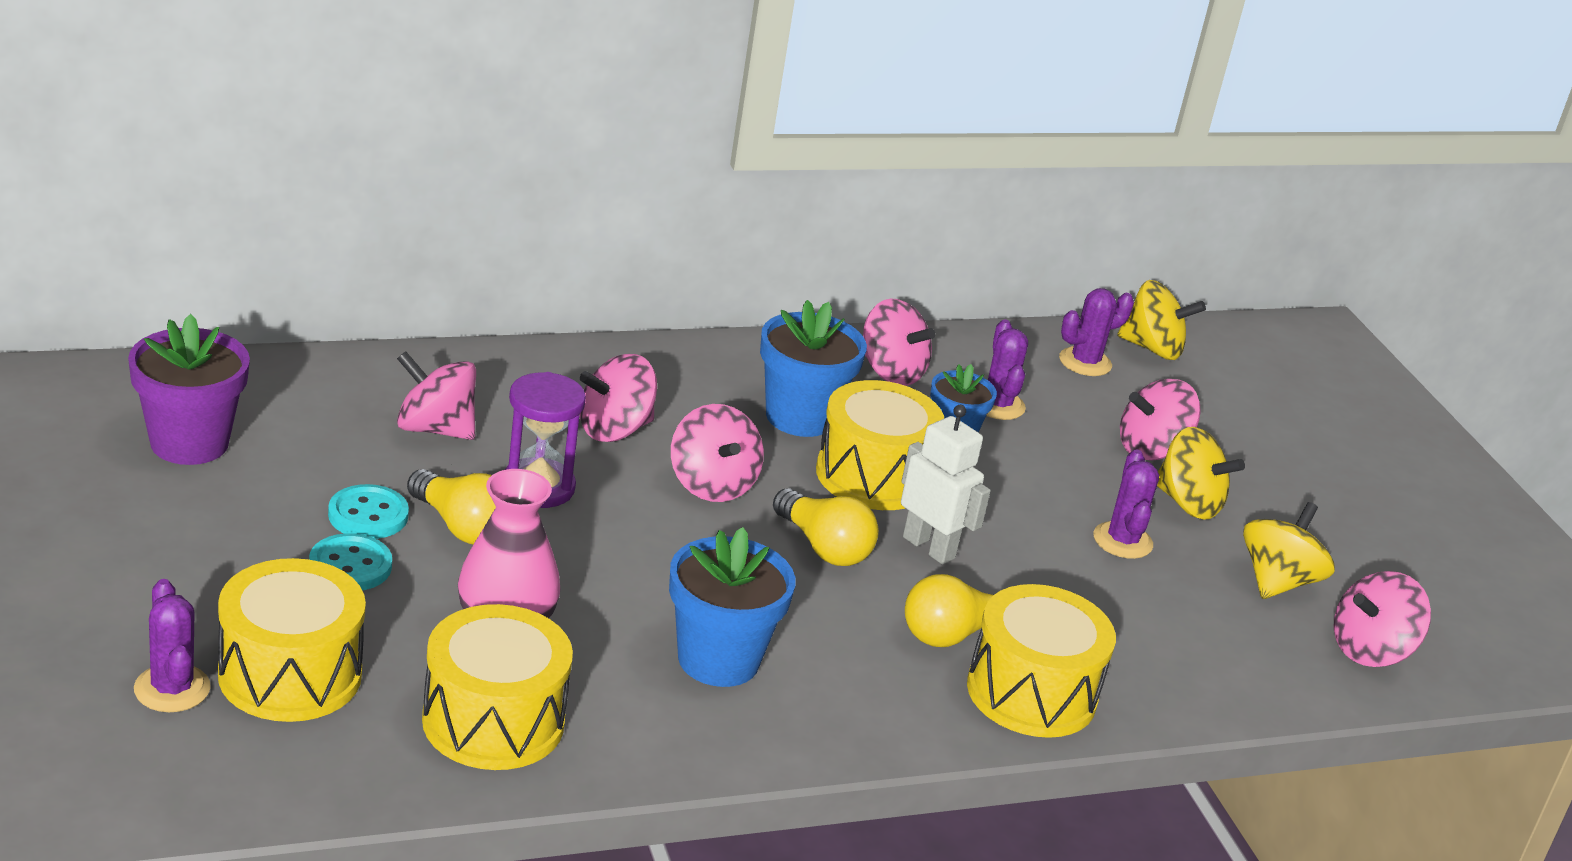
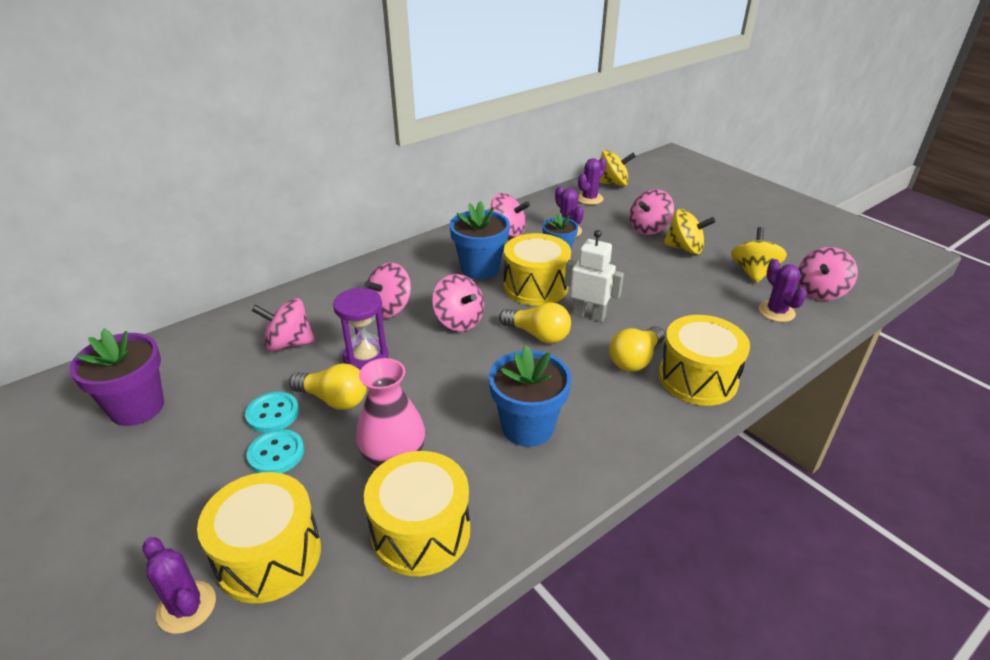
camera: 15 degrees left, 5 degrees up
purple cactus [1093,449,1159,559] -> purple cactus moved to [759,259,807,322]

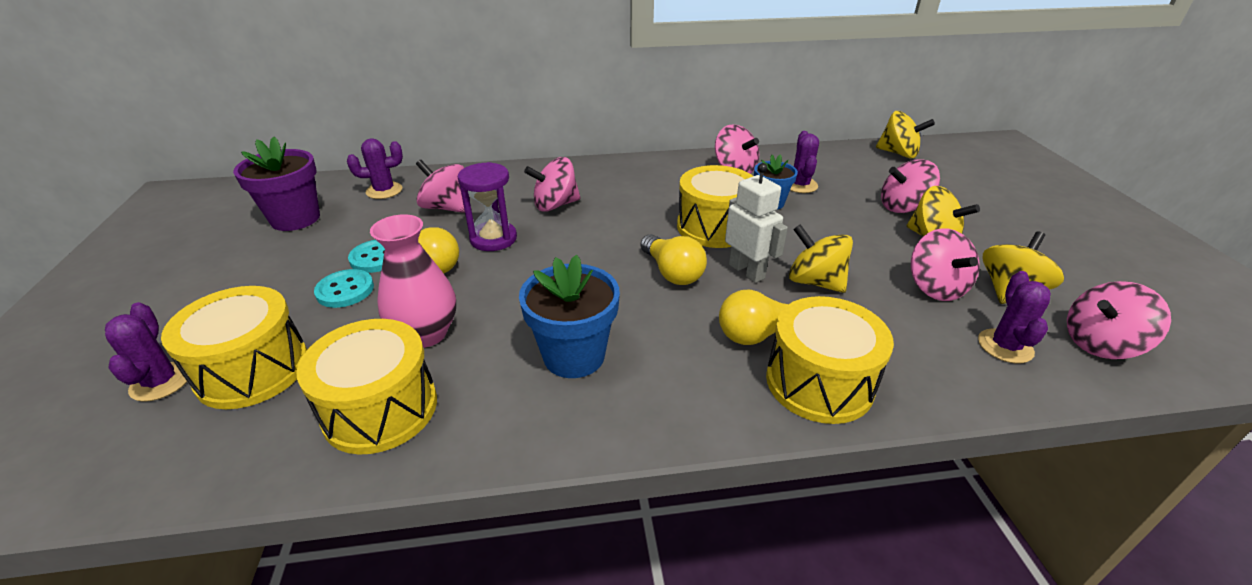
camera: 30 degrees right, 0 degrees up
pink spinning top [432,274,484,331] -> pink spinning top moved to [911,228,979,301]
blue flower pot [450,201,510,279] -> none
purple cactus [578,158,606,205] -> purple cactus moved to [347,138,403,199]
none -> yellow spinning top [789,224,853,293]

